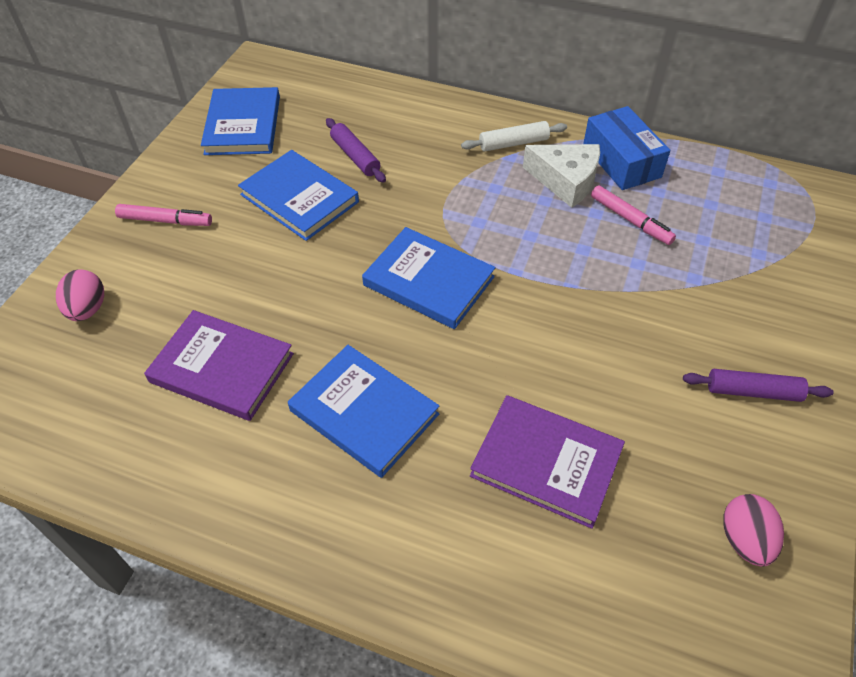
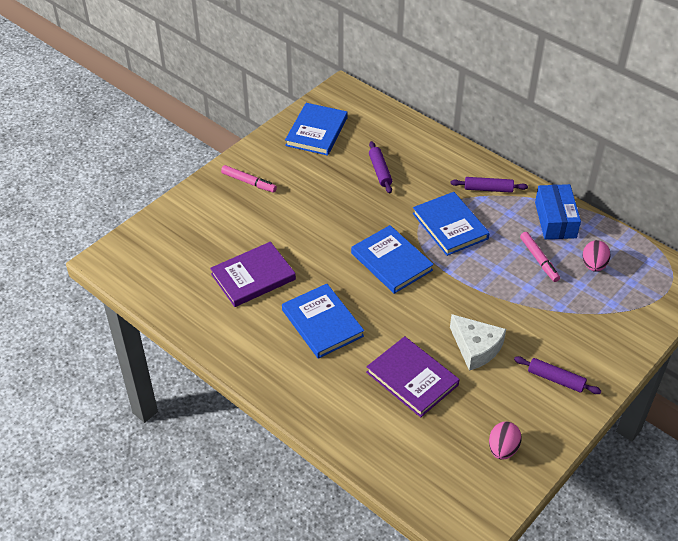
camera: 20 degrees right, 5 degrees down
pink egg [56,270,104,321] -> pink egg moved to [582,240,611,272]
purple book [144,310,294,421] -> purple book turned 75 degrees counterclockwise [210,242,296,307]
blue book [238,150,359,241] -> blue book moved to [413,192,490,256]
white rolling pin [461,121,567,152] -> purple rolling pin [450,177,528,193]
white cheese [523,144,600,208] -> white cheese moved to [450,314,506,371]

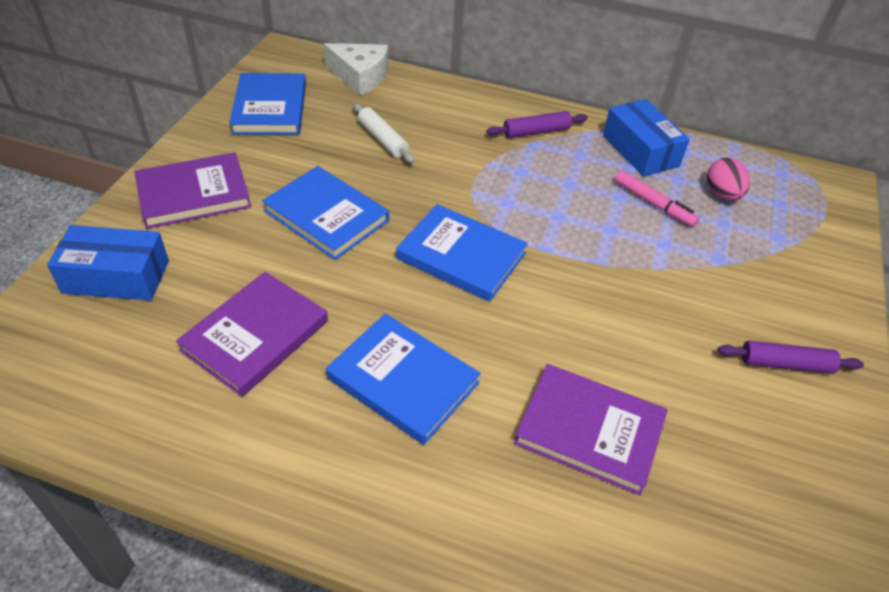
camera: 25 degrees left, 0 degrees up
pink marker [221,165,277,192] -> purple book [134,152,251,229]
purple rolling pin [369,141,392,193] -> white rolling pin [353,103,415,163]
blue book [413,192,490,256] -> blue book moved to [262,166,389,260]
white cheese [450,314,506,371] -> white cheese moved to [324,43,388,95]
pink egg [489,422,522,460] -> none
none -> blue box [47,225,169,301]

